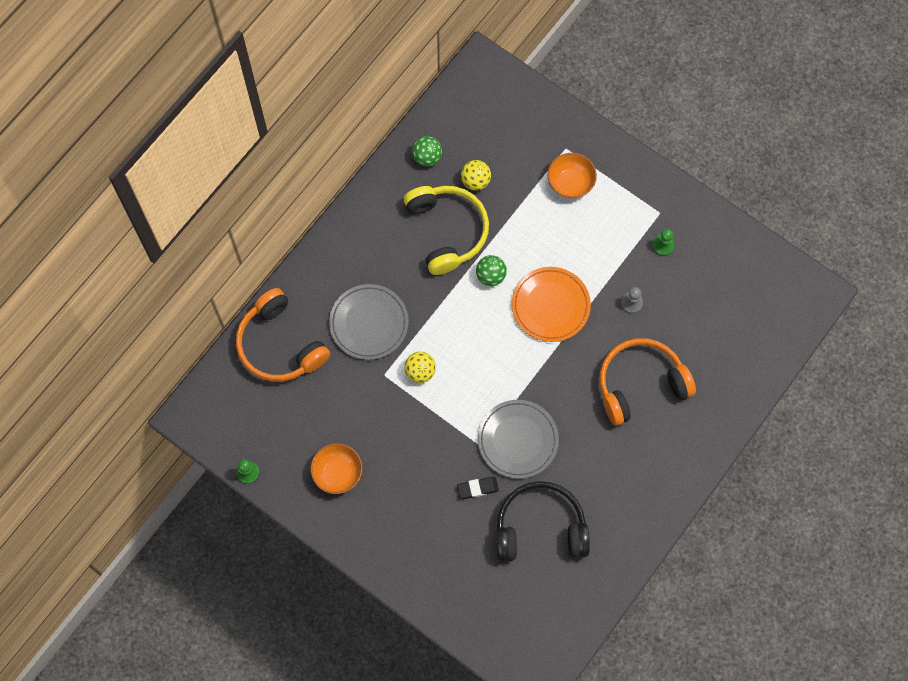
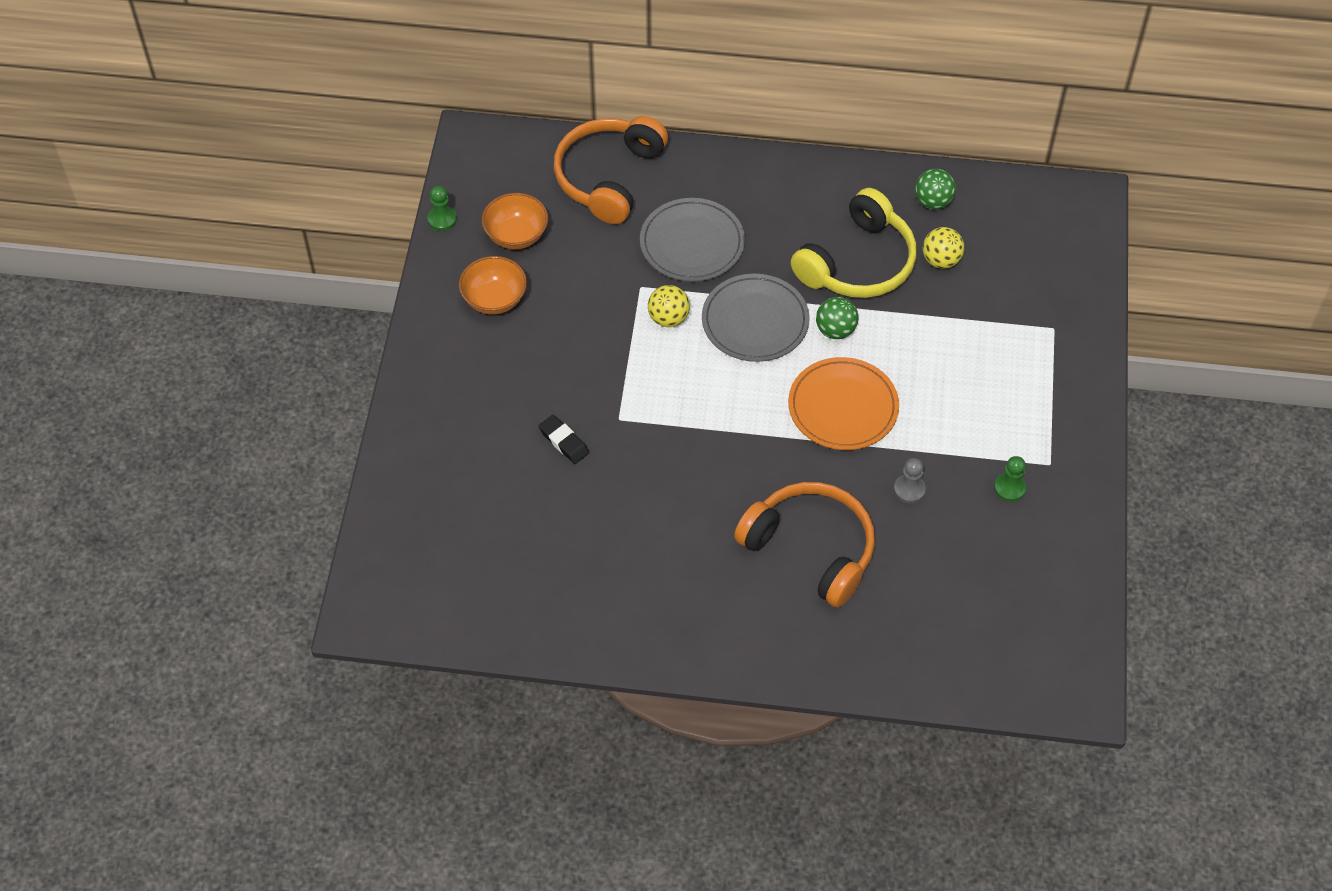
camera: 60 degrees right, 15 degrees down
grey plate [478,400,559,479] -> grey plate moved to [702,274,810,362]
black headphones [496,481,590,562] -> none
orange bowl [548,153,597,198] -> orange bowl moved to [482,193,548,249]

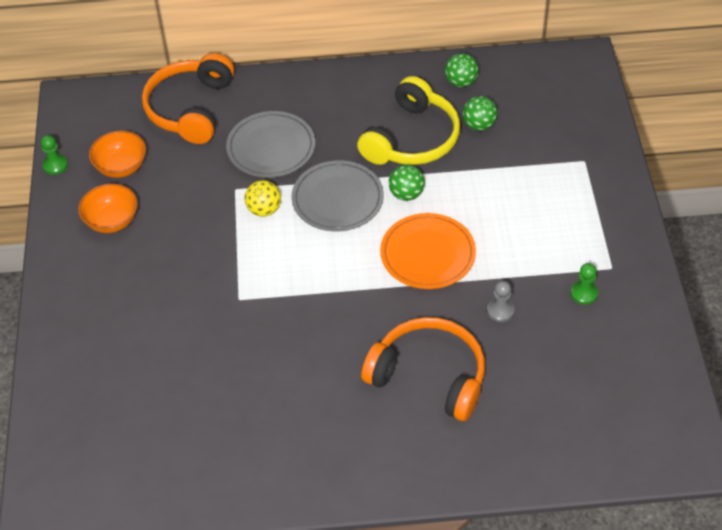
camera: 10 degrees left, 5 degrees down
black eraser [539,415,589,464] -> none
yellow ball [923,227,964,269] -> green ball [463,96,498,131]

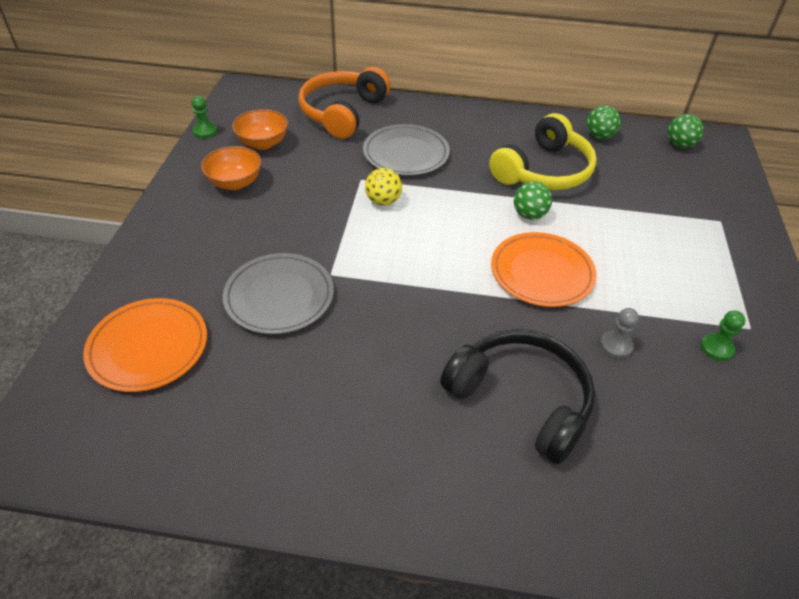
camera: 10 degrees right, 5 degrees down
grey plate [291,160,384,231] -> grey plate moved to [223,253,334,334]
orange headphones [361,317,485,421] -> black headphones [440,329,595,464]
green ball [463,96,498,131] -> green ball moved to [667,114,704,148]
none -> orange plate [83,298,207,392]

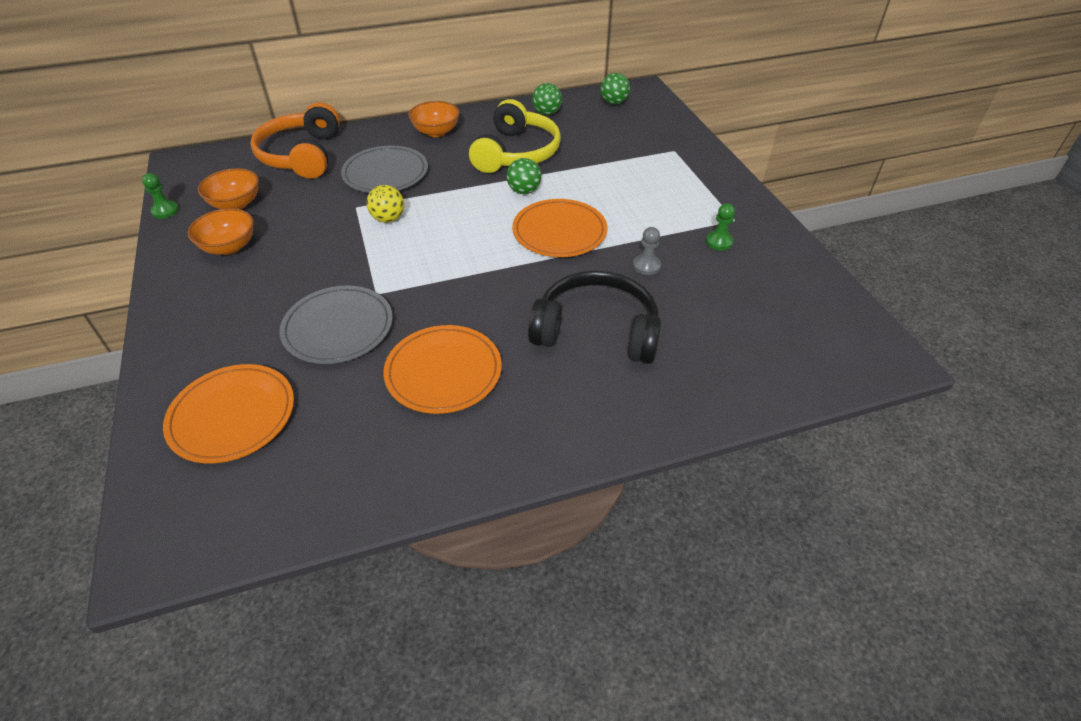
camera: 25 degrees left, 0 degrees up
none -> orange plate [383,325,502,414]
none -> orange bowl [409,101,460,137]

